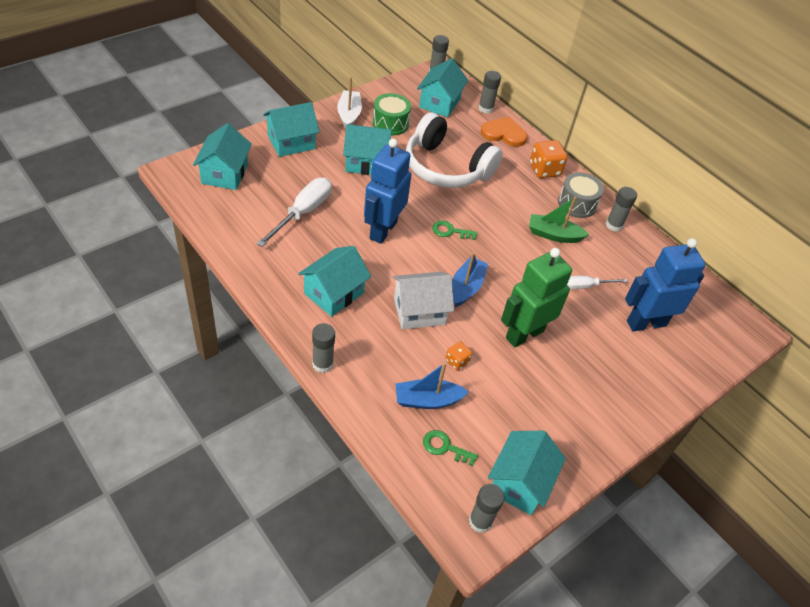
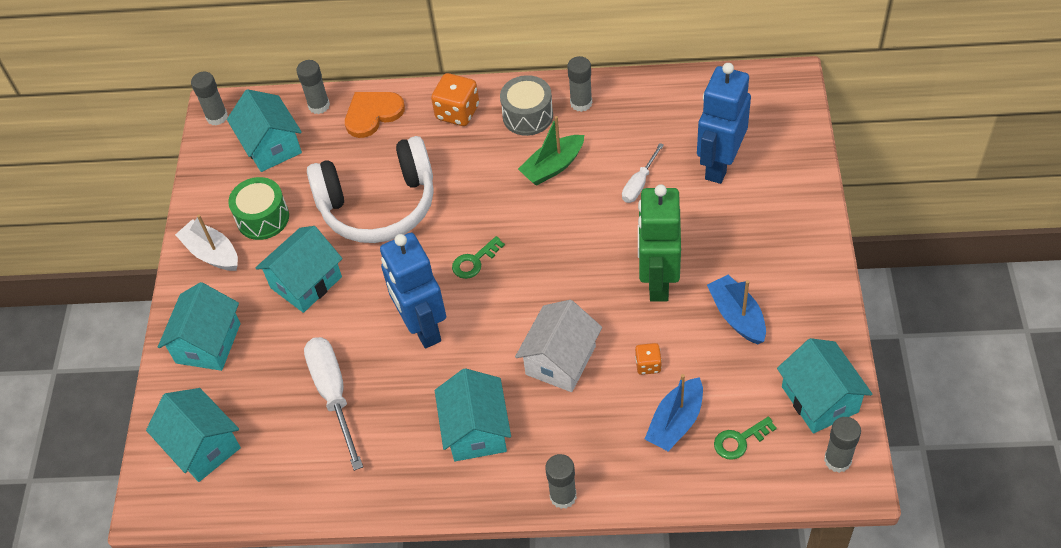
camera: 40 degrees left, 5 degrees up
blue boat [452,252,488,307] -> blue boat moved to [707,275,766,344]

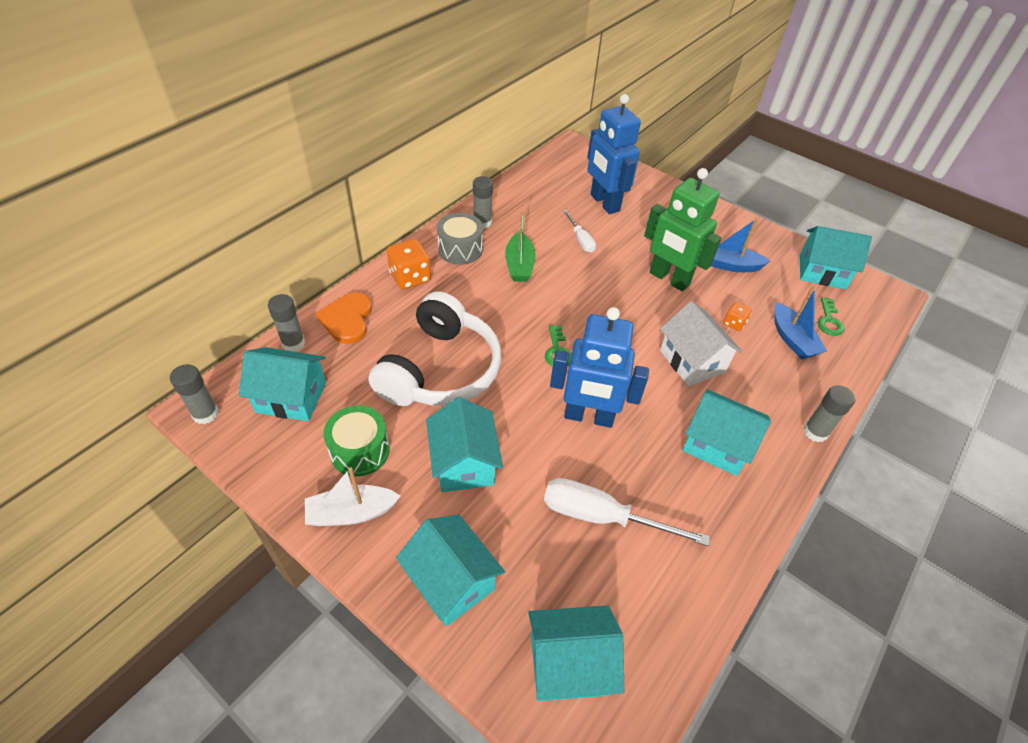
camera: 60 degrees left, 5 degrees down
grey glue stick [824,417,861,473] -> none

